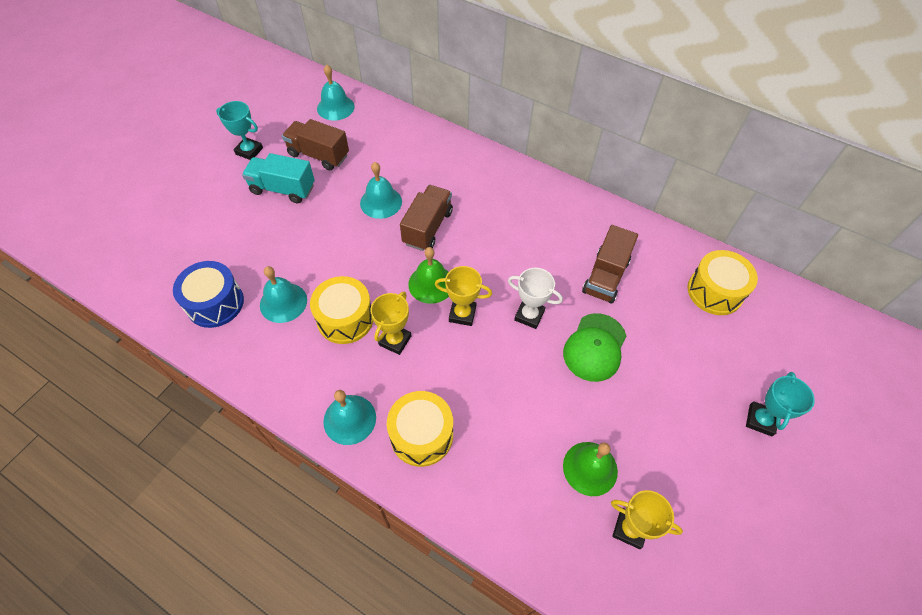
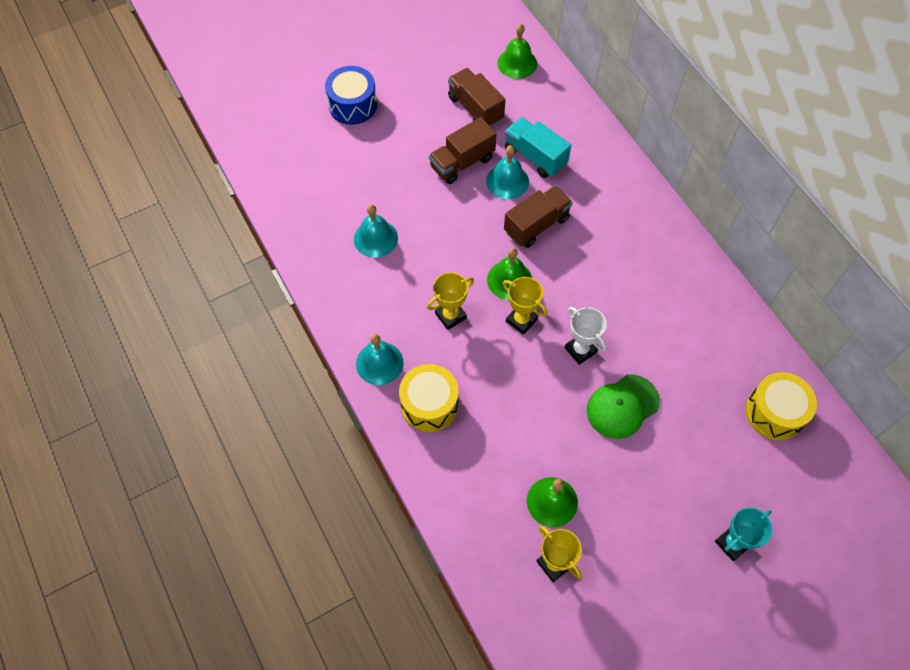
camera: 30 degrees right, 5 degrees up
blue drum [173,261,244,328] -> blue drum moved to [325,66,377,125]
turquoise trophy [216,101,263,160] -> none
turquoise truck [242,153,315,203] -> turquoise truck moved to [504,117,571,178]
yellow drum [310,276,373,344] -> none
turquoise bell [317,65,355,120] -> green bell [497,24,537,79]
brown truck [582,225,638,303] -> brown truck moved to [429,117,496,184]

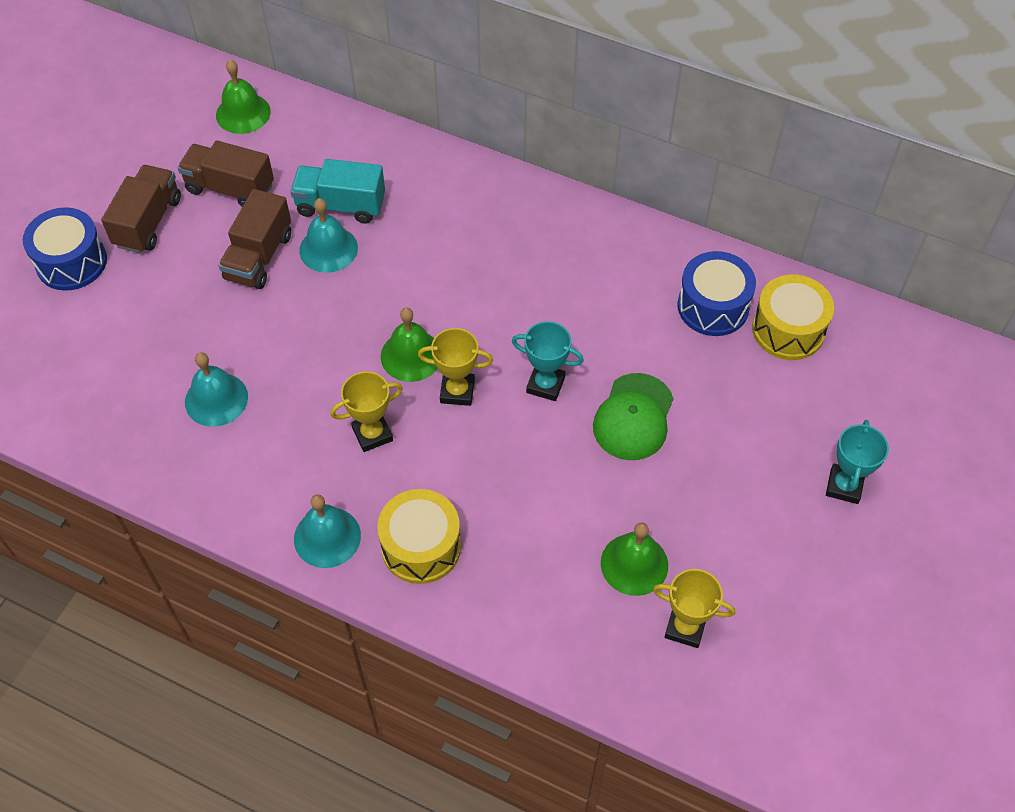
camera: 35 degrees left, 5 degrees down
yellow trophy [427,272,474,330] -> yellow trophy turned 45 degrees clockwise [330,371,403,452]
brown truck [504,185,573,248] -> brown truck moved to [101,165,181,253]
white trophy [564,307,607,365] -> turquoise trophy [512,321,584,401]
none -> blue drum [678,251,756,336]

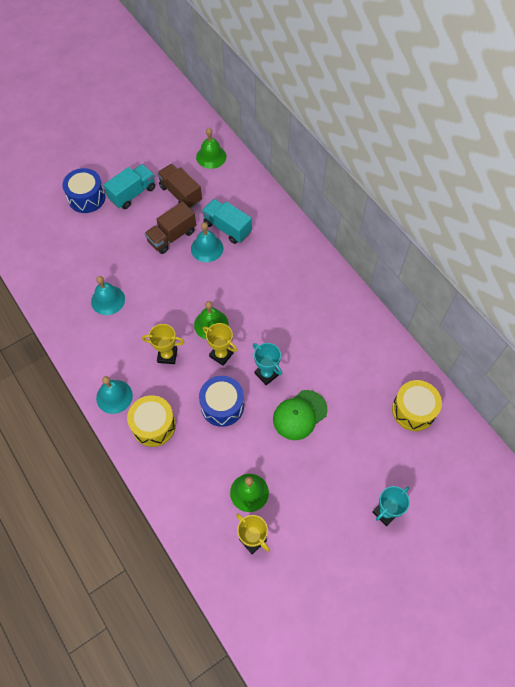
camera: 30 degrees right, 5 degrees up
brown truck [101,165,181,253] -> turquoise truck [104,164,155,209]
blue drum [678,251,756,336] -> blue drum moved to [199,376,244,427]

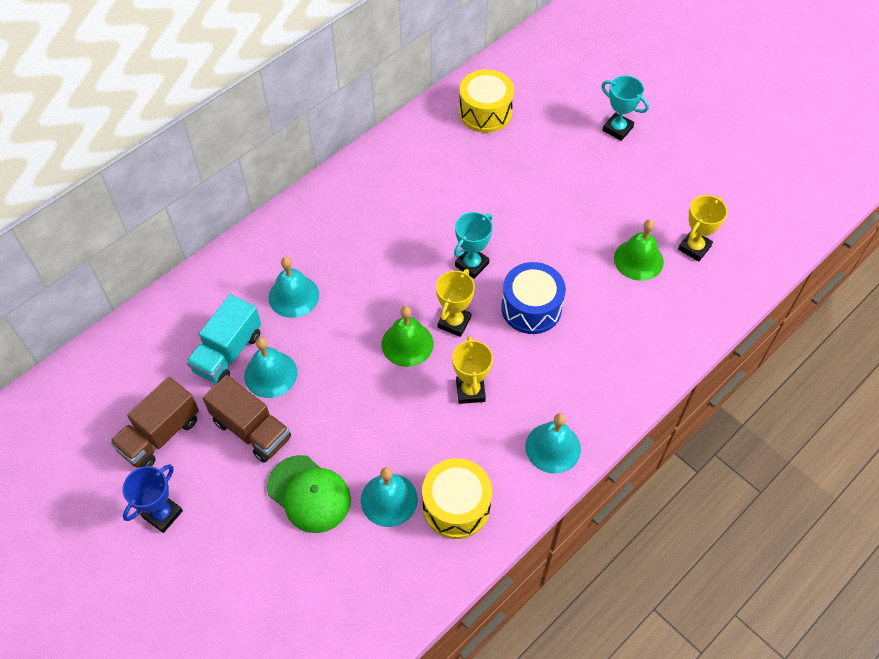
camera: 100 degrees left, 5 degrees down
blue drum [62,168,105,213] -> none
turquoise truck [104,164,155,209] -> blue trophy [123,464,183,533]
yellow drum [127,395,176,447] -> yellow drum moved to [422,458,492,539]
green bell [196,128,226,169] -> none
green cap [273,390,328,440] -> green cap moved to [267,455,351,533]
none -> turquoise bell [269,257,319,318]

